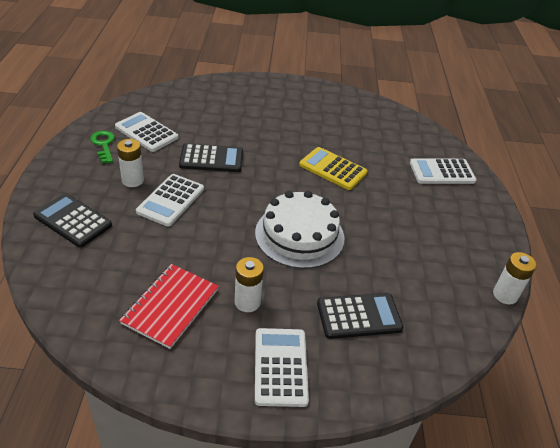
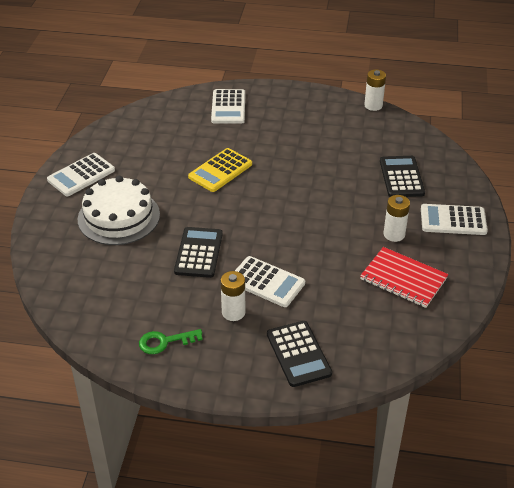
camera: 80 degrees left, 0 degrees up
black calculator [33,193,112,248] -> black calculator turned 60 degrees counterclockwise [267,321,332,387]
white calculator [115,112,178,152] -> white calculator moved to [47,153,115,196]
white cake [255,191,344,269] -> white cake moved to [78,176,160,245]

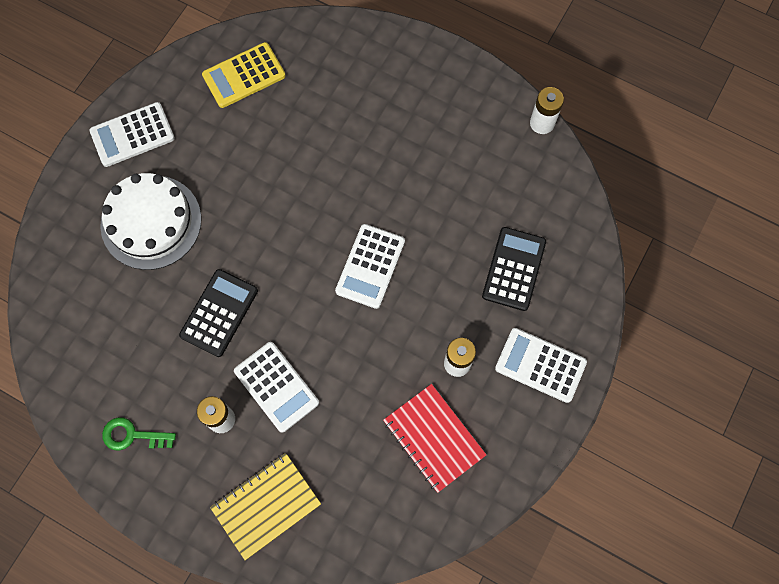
camera: 20 degrees right, 30 degrees up
yellow calculator [188,148,252,192] -> yellow calculator moved to [202,42,286,108]
white calculator [211,89,245,124] -> white calculator moved to [335,224,405,309]
black calculator [267,321,332,387] -> yellow notebook [210,453,321,560]

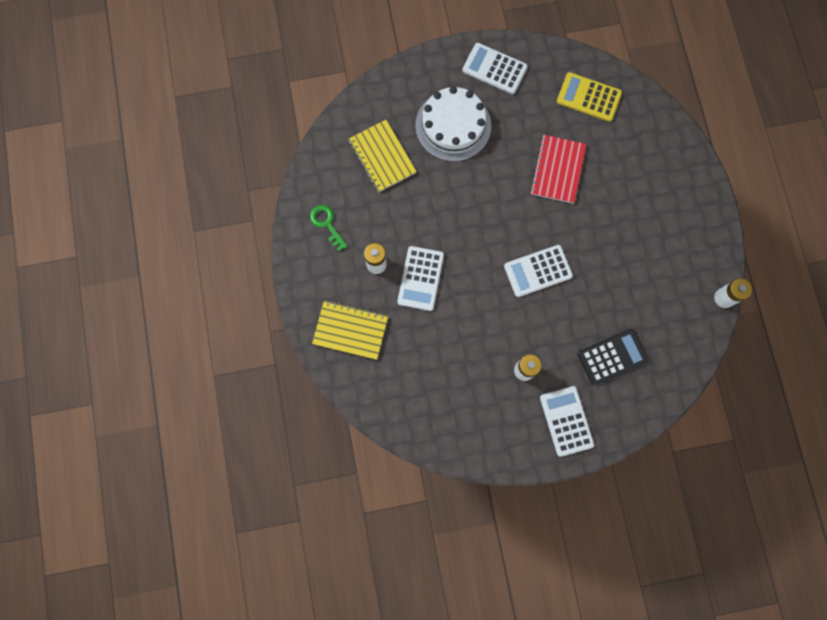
camera: 50 degrees right, 5 degrees up
black calculator [179,269,258,357] -> none
red notebook [383,384,486,493] -> red notebook moved to [530,135,586,204]
none -> yellow notebook [348,120,417,193]

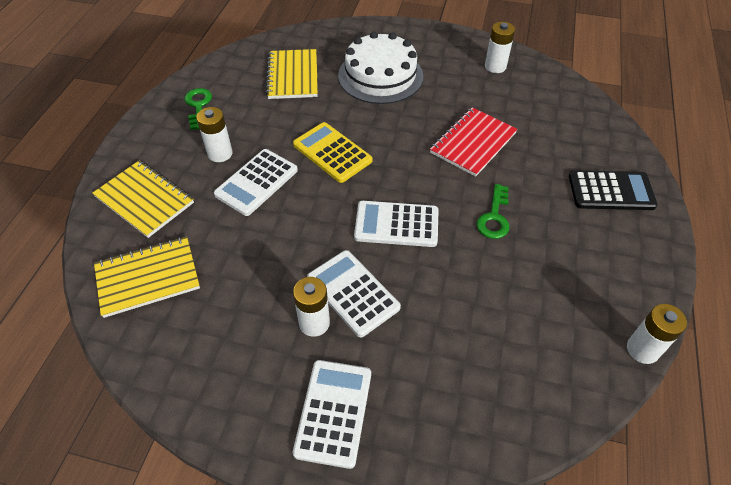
camera: 25 degrees right, 25 degrees down
white calculator [462,43,528,94] -> white calculator moved to [307,250,401,338]
yellow calculator [557,72,622,122] -> yellow calculator moved to [293,122,372,183]
black calculator [577,329,649,386] -> black calculator moved to [569,170,658,210]
none -> yellow notebook [94,237,200,318]
none -> green key [477,184,509,239]
none -> white battery [485,22,515,73]

